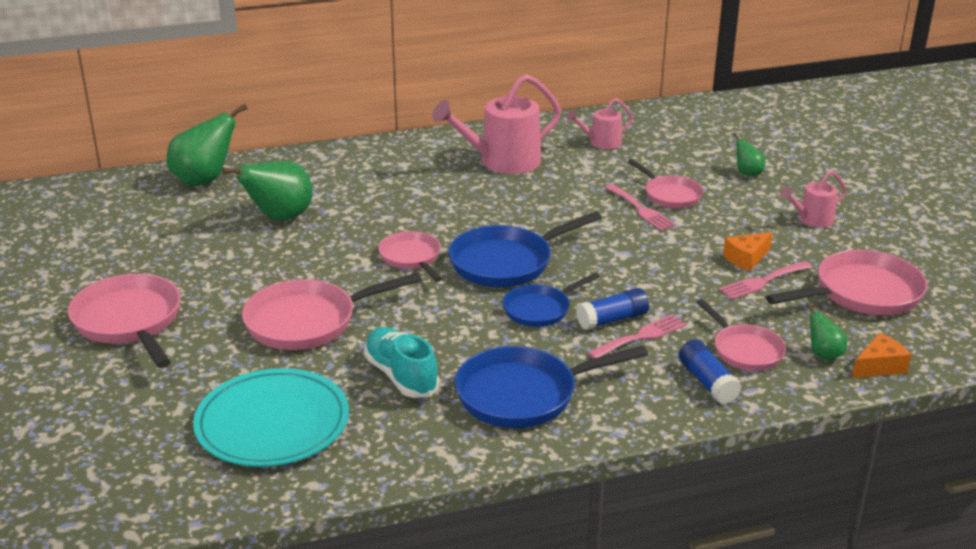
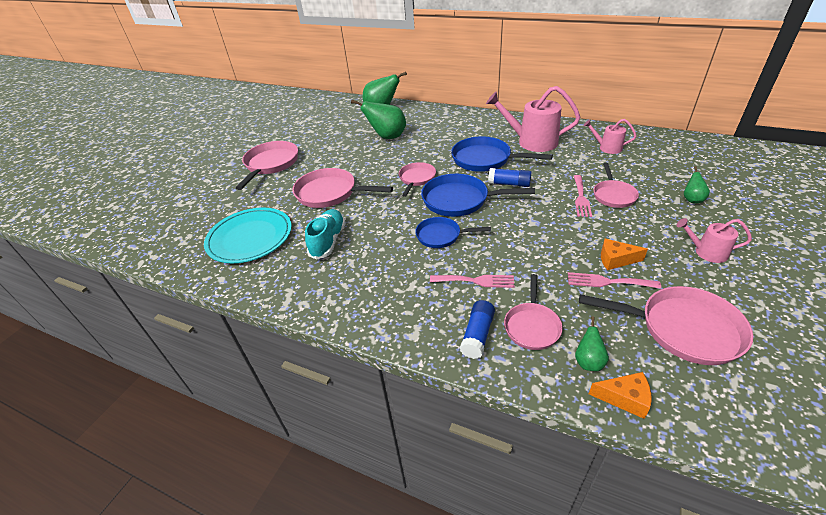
camera: 45 degrees right, 10 degrees up
blue pan [455,346,648,428] -> blue pan moved to [451,137,553,172]
blue glue stick [576,288,649,330] -> blue glue stick moved to [488,168,532,187]

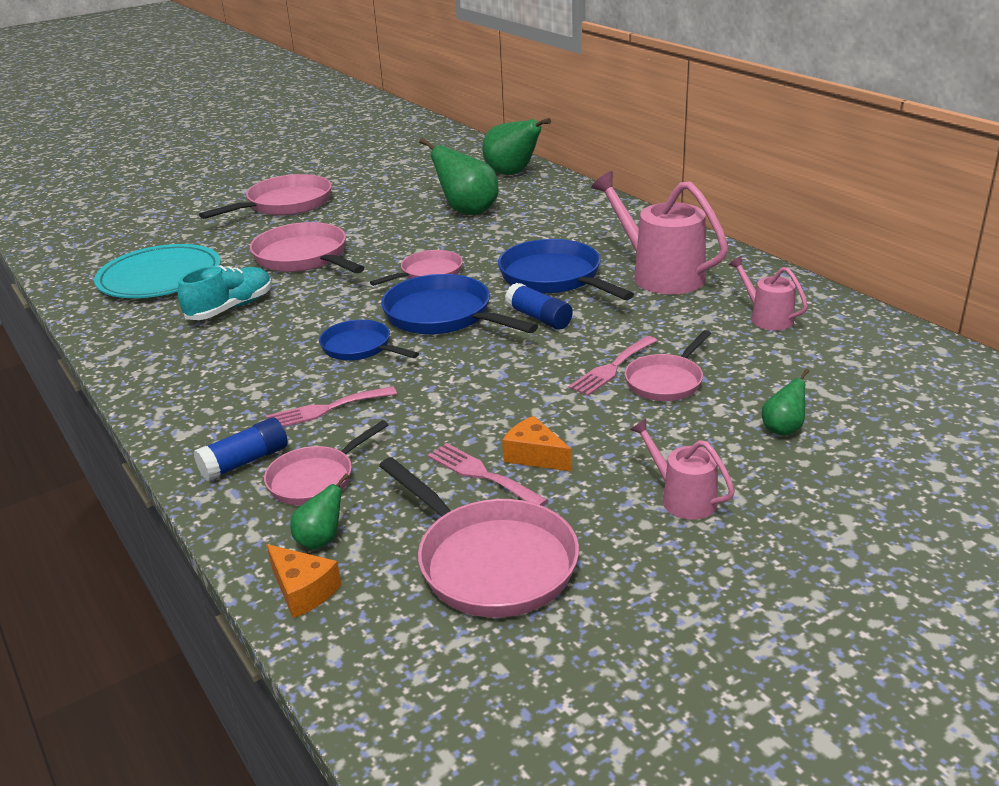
camera: 30 degrees right, 10 degrees down
pink fork [430,275,515,288] -> pink fork turned 120 degrees clockwise [266,386,397,427]

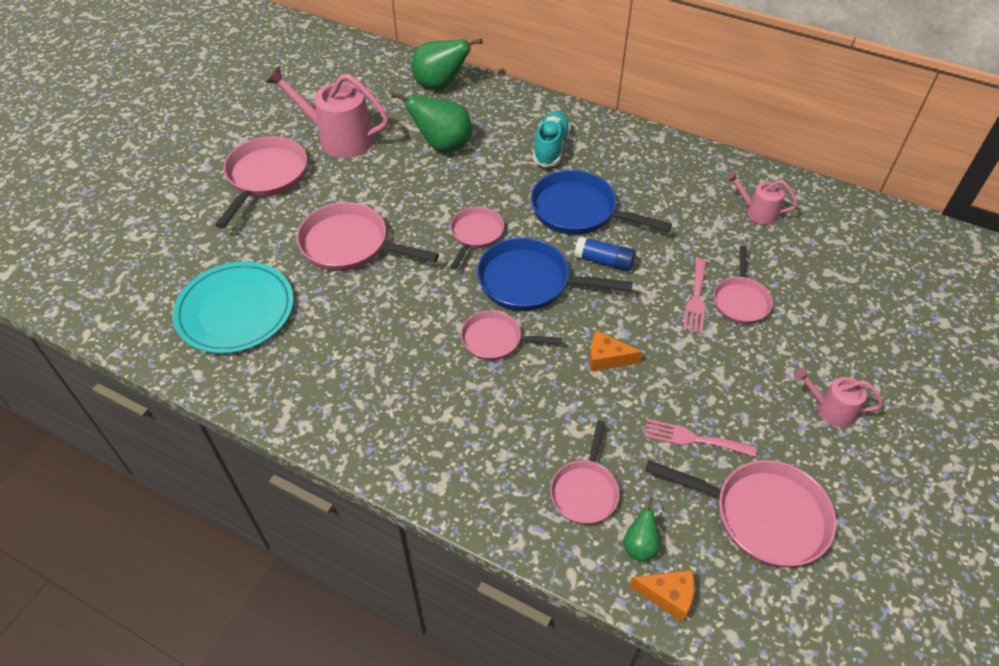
camera: 30 degrees left, 20 degrees up
turquoise shoe [178,265,272,320] -> turquoise shoe moved to [533,111,571,167]
blue glue stick [194,417,288,481] -> none
pink fork [266,386,397,427] -> none
blue pan [319,319,419,361] -> pink pan [461,310,562,361]
orange cheese [502,416,572,471] -> orange cheese moved to [589,331,642,371]
pink watering can [591,171,728,294] -> pink watering can moved to [266,66,389,158]
green pear [762,369,809,436] -> none

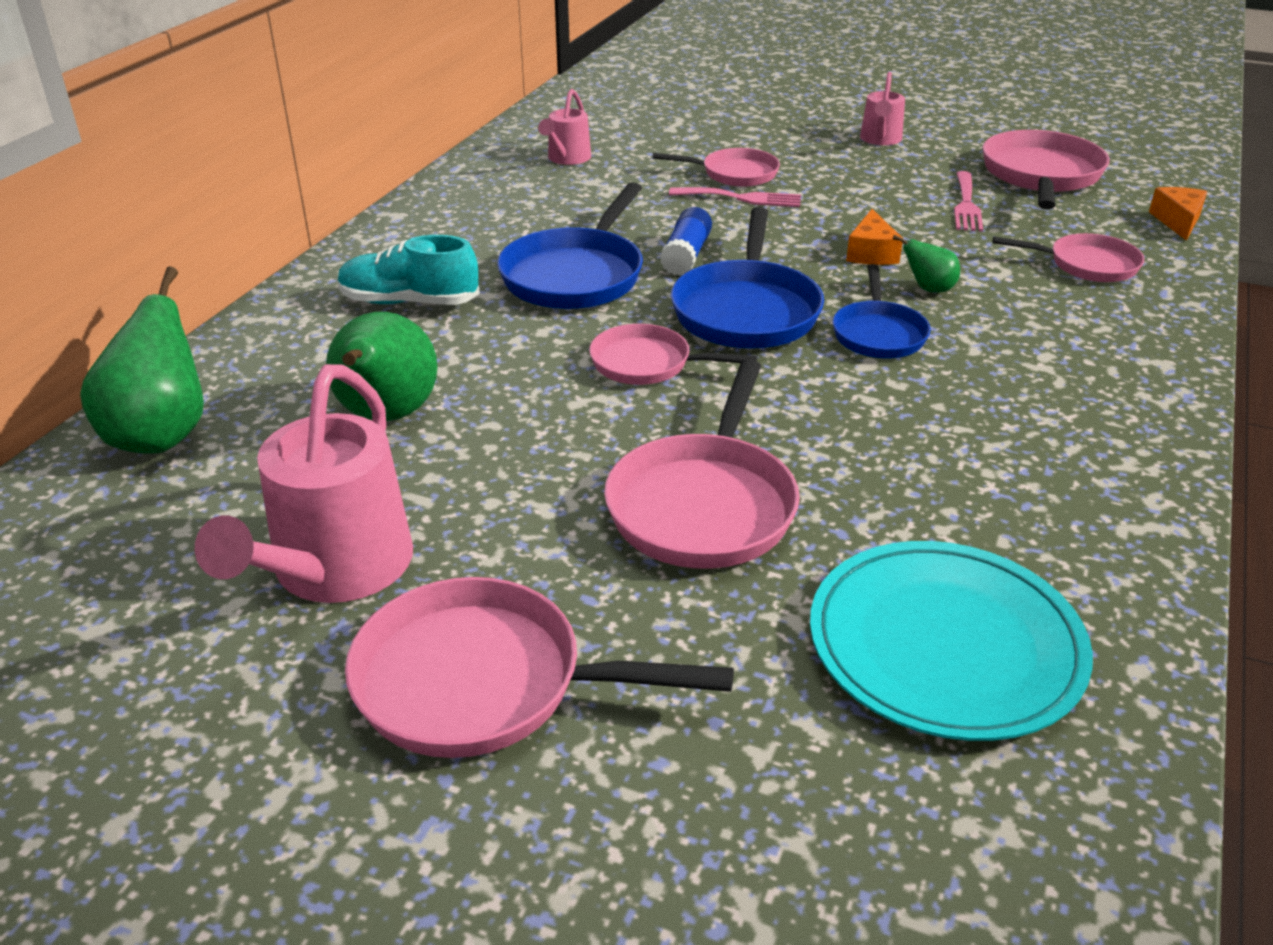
camera: 95 degrees left, 15 degrees down
pink pan [461,310,562,361] -> blue pan [832,264,931,358]
green pear [623,497,660,561] -> green pear moved to [893,234,960,293]

